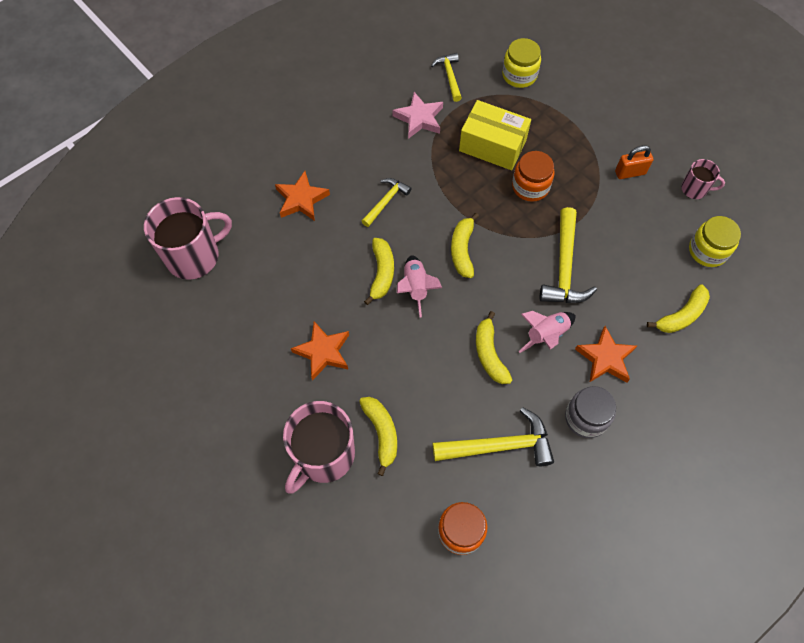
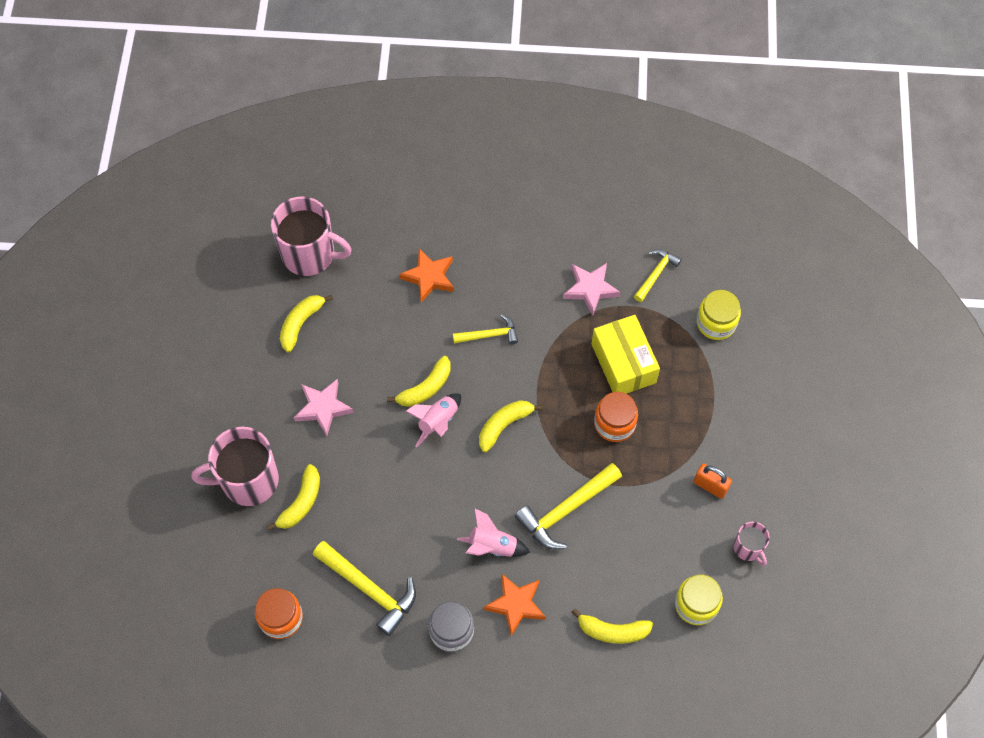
camera: 45 degrees right, 0 degrees up
orange star [291,321,349,381] -> pink star [294,379,354,436]
yellow banana [476,311,512,384] -> yellow banana moved to [280,295,333,352]

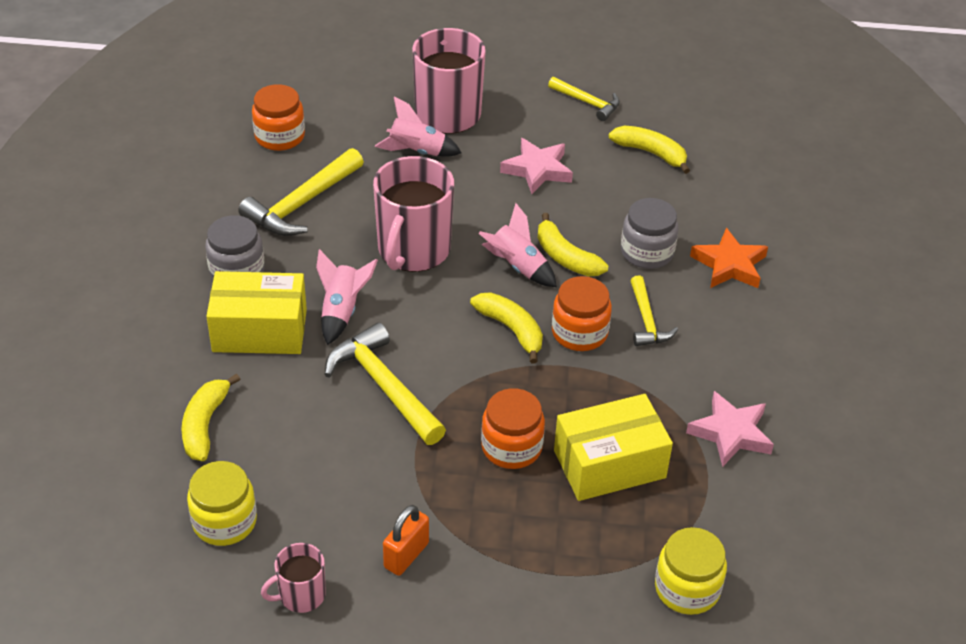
camera: 90 degrees right, 20 degrees down
yellow banana [267,464,320,530] -> pink rocket [375,96,461,157]
pink mug [271,197,351,276] -> pink mug moved to [373,156,454,272]
orange star [484,574,546,636] -> yellow box [206,271,307,354]
yellow hammer [634,249,682,302] -> yellow hammer moved to [548,77,620,121]
none -> orange jar [552,276,612,351]
none -> grey jar [621,198,679,269]

